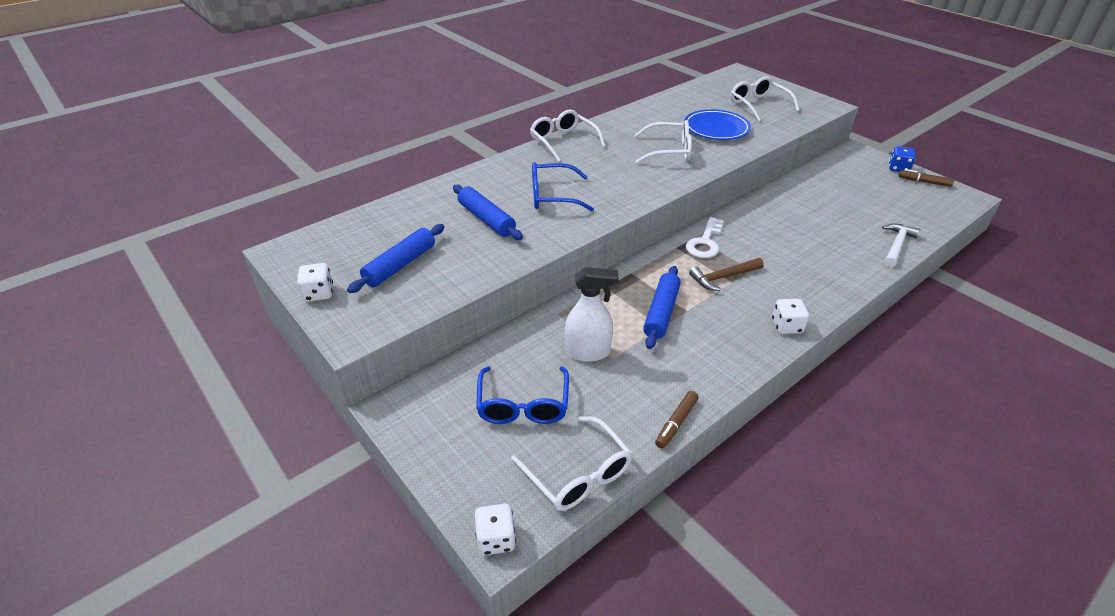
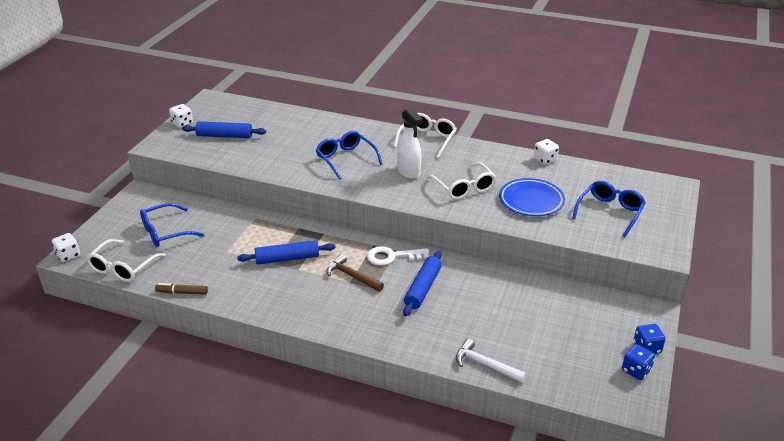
camera: 60 degrees right, 5 degrees down
blue rolling pin [453,185,523,240] -> blue rolling pin moved to [403,251,442,316]
white spray bottle [565,267,619,362] -> white spray bottle moved to [397,108,423,179]
white glasses [730,76,799,122] -> blue glasses [572,181,646,237]
white dice [772,299,809,334] -> white dice moved to [534,139,559,165]
white hammer [882,224,921,267] -> white hammer turned 150 degrees counterclockwise [456,339,526,383]
brown marker [898,169,954,187] -> blue dice [622,344,655,380]

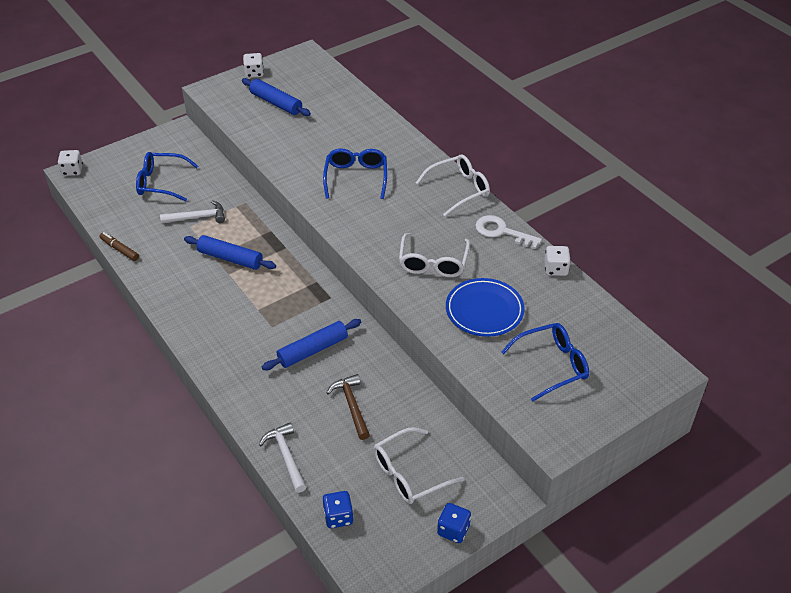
camera: 35 degrees right, 10 degrees up
white glasses [86,239,166,282] -> white glasses moved to [374,427,464,504]
brown hammer [326,254,384,292] -> brown hammer moved to [327,374,370,440]
white key [367,246,429,266] -> white key moved to [475,215,542,249]
white spray bottle [397,108,423,179] -> none
blue dice [622,344,655,380] -> blue dice moved to [323,491,354,528]
none -> white hammer [160,200,225,224]

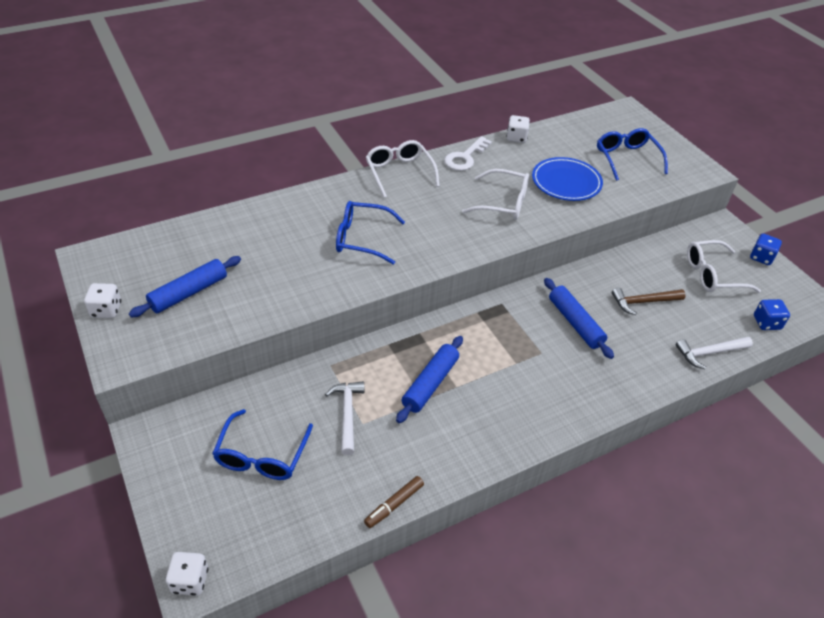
camera: 85 degrees left, 0 degrees up
white glasses [374,427,464,504] -> white glasses turned 105 degrees clockwise [687,240,761,293]

